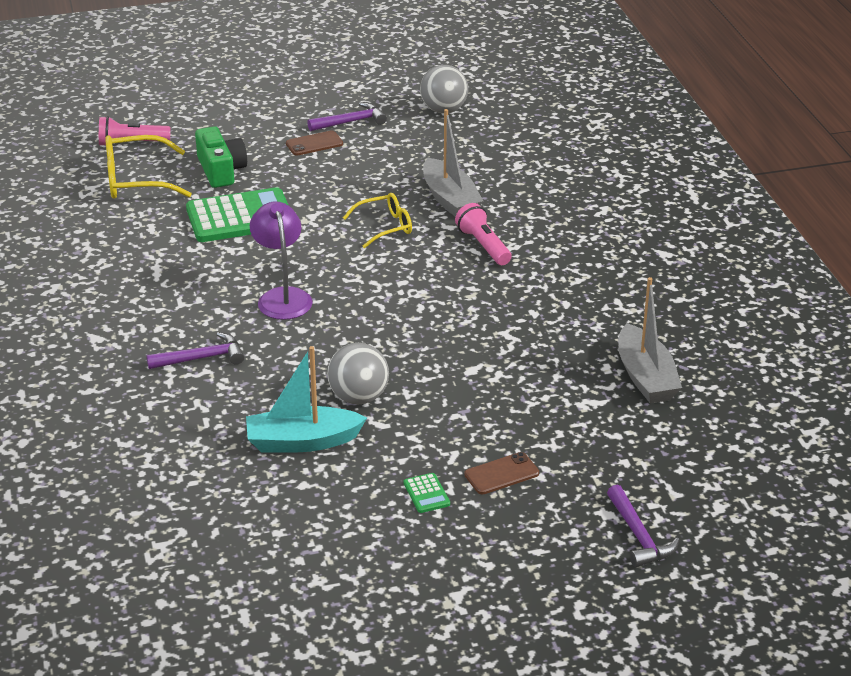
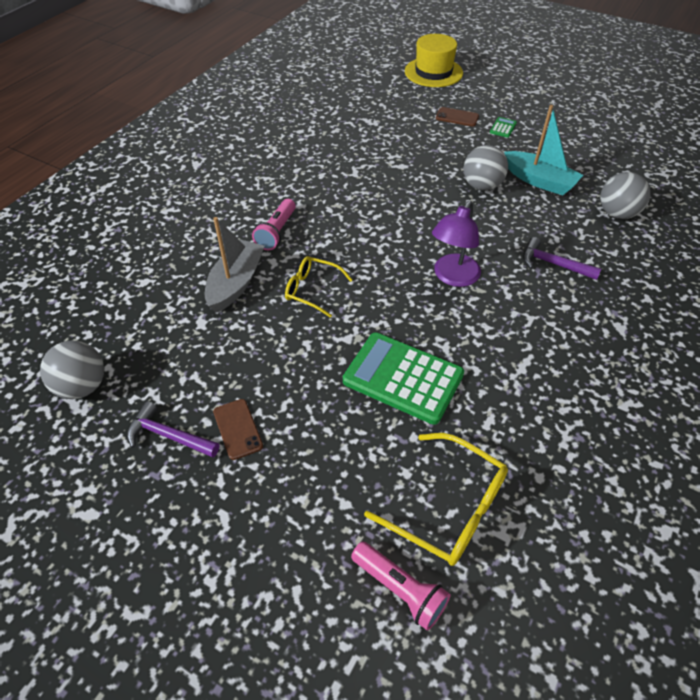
camera: 135 degrees left, 15 degrees up
green camera [195,126,247,188] -> none
brown phone [286,130,343,156] -> brown phone turned 45 degrees clockwise [213,399,263,460]
purple hammer [607,485,679,567] -> yellow hat [405,34,463,87]
grey boat [618,277,682,403] -> none
none -> grey ball [600,172,650,219]

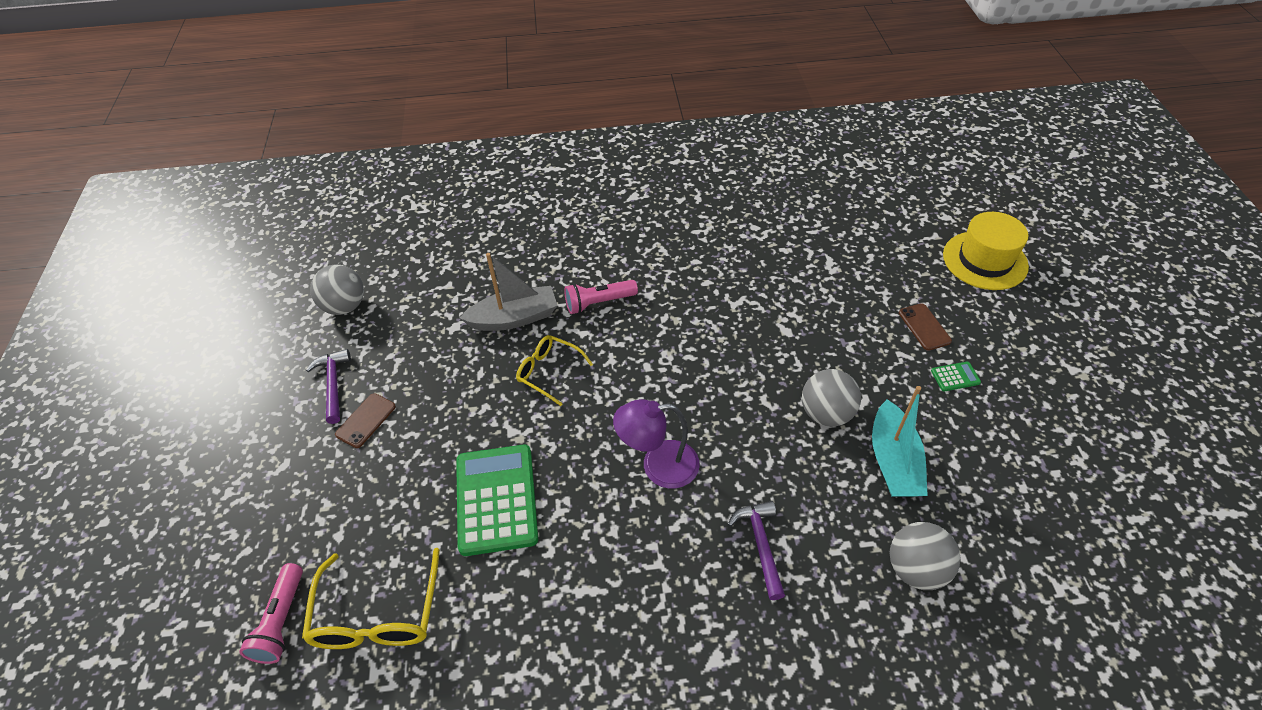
camera: 55 degrees right, 0 degrees up
yellow glasses [285,256,352,318] -> yellow glasses turned 45 degrees counterclockwise [516,335,593,406]

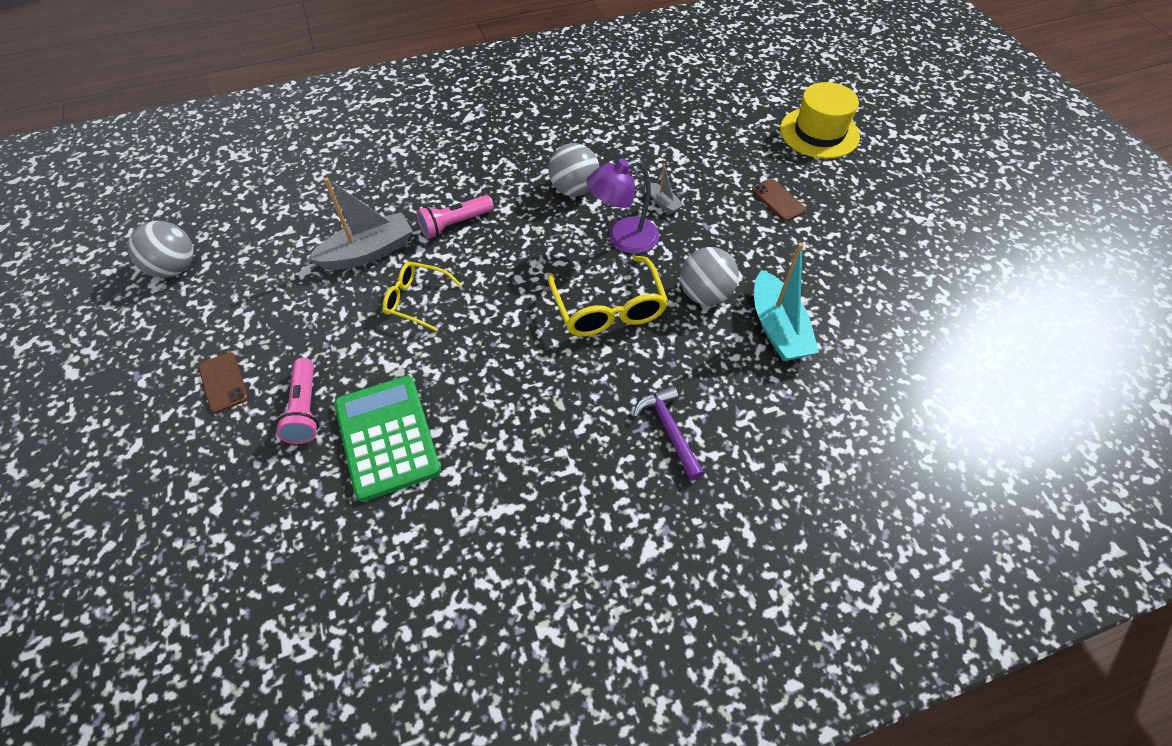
camera: 15 degrees left, 5 degrees up
pink flashlight [239,563,303,664] -> pink flashlight moved to [276,358,319,444]
yellow glasses [302,548,440,649] -> yellow glasses moved to [548,256,668,336]
purple hammer [306,349,351,424] -> none
brown phone [335,393,396,448] -> brown phone turned 45 degrees counterclockwise [199,352,248,413]
purple lamp [613,399,700,489] -> purple lamp moved to [586,159,659,254]
grey ball [890,522,960,590] -> grey ball moved to [548,143,599,197]
green calculator [931,361,981,391] -> none
none -> grey boat [650,164,683,214]

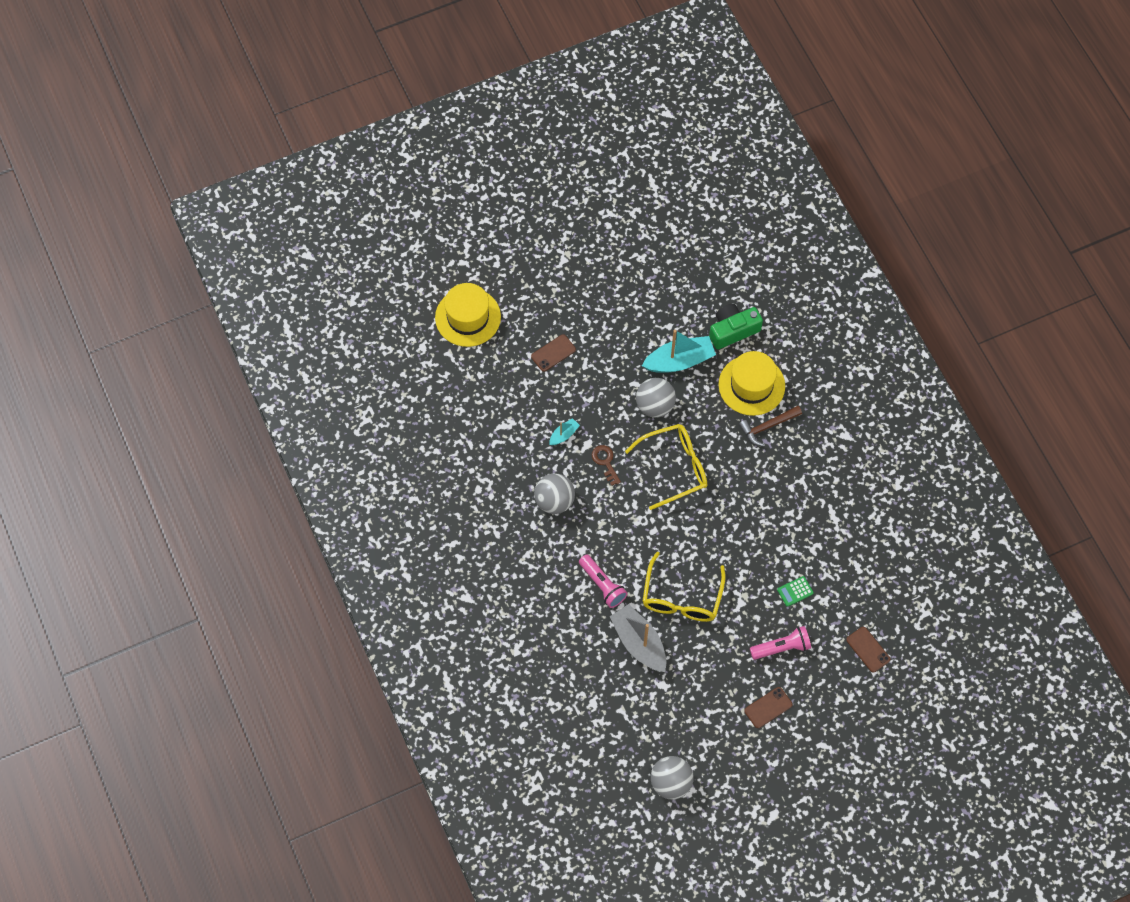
camera: 95 degrees left, 10 degrees up
green calculator [334,376,441,502] -> green calculator [777,576,814,607], size x0.40
yellow glasses [383,262,462,332] -> yellow glasses [643,552,726,622], size x1.55
purple lamp [586,159,659,254] -> brown key [592,445,621,486]
purple hammer [633,385,704,481] -> brown hammer [739,406,802,446]
grey boat [650,164,683,214] -> turquoise boat [549,418,580,445]
none -> green camera [709,304,763,350]
none -> yellow hat [718,351,785,416]
none -> brown phone [846,627,890,672]

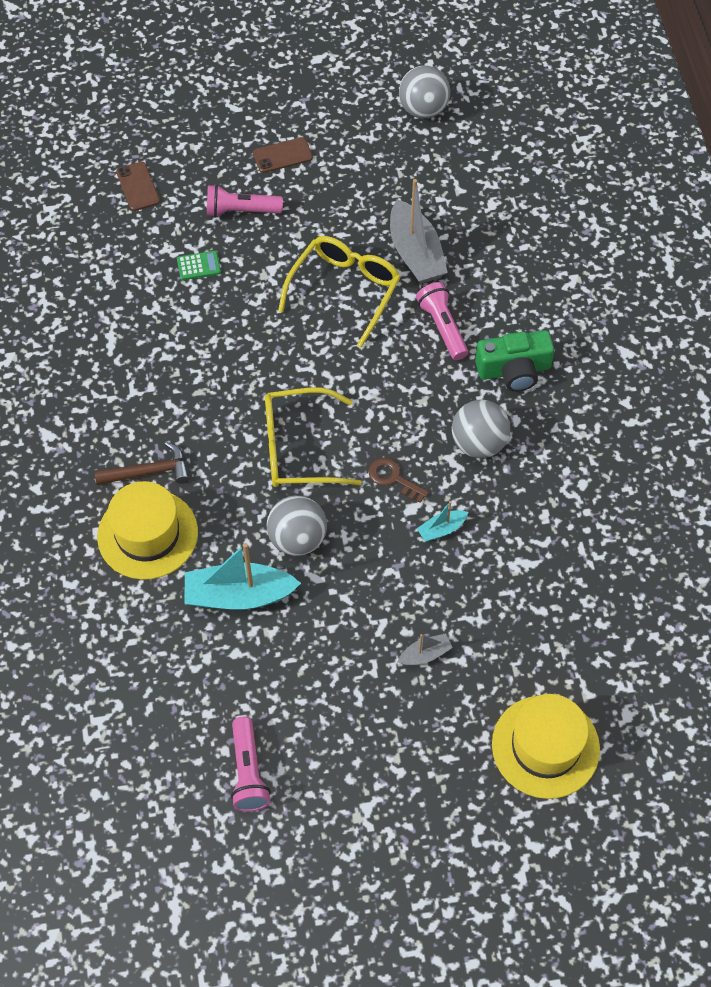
camera: 165 degrees left, 5 degrees down
brown phone [531,334,576,372] -> grey boat [398,633,453,665]
brown key [592,445,621,486] -> brown key turned 135 degrees clockwise [369,458,429,503]
green camera [709,304,763,350] -> green camera moved to [475,330,554,392]
none -> pink flashlight [231,717,271,812]

